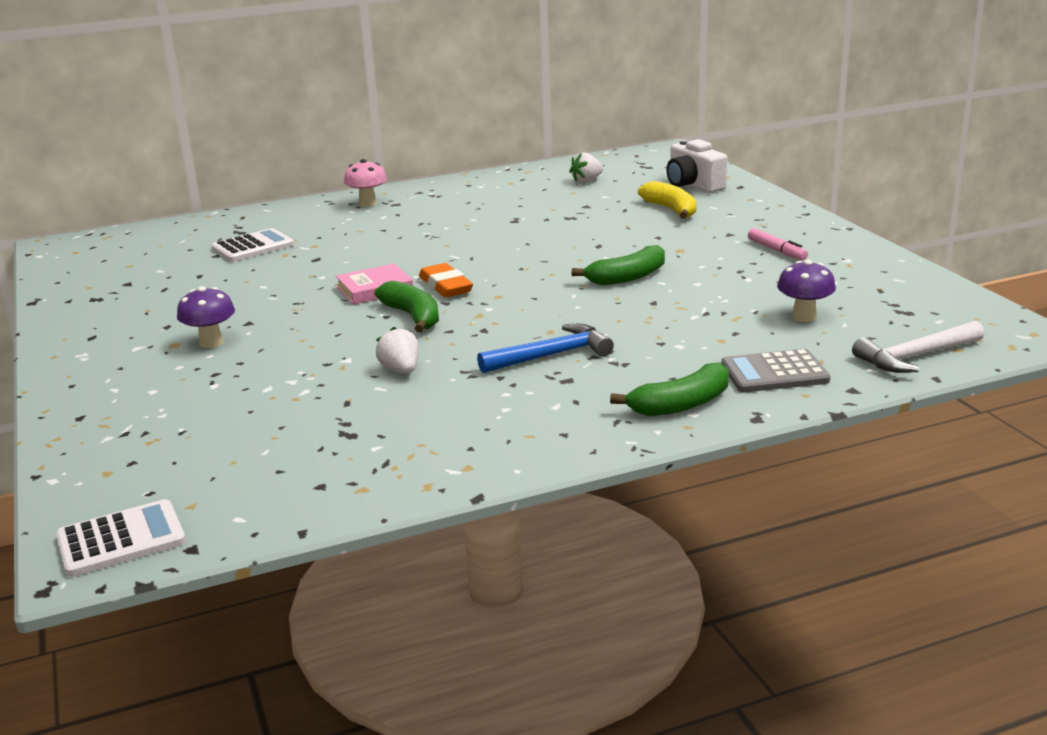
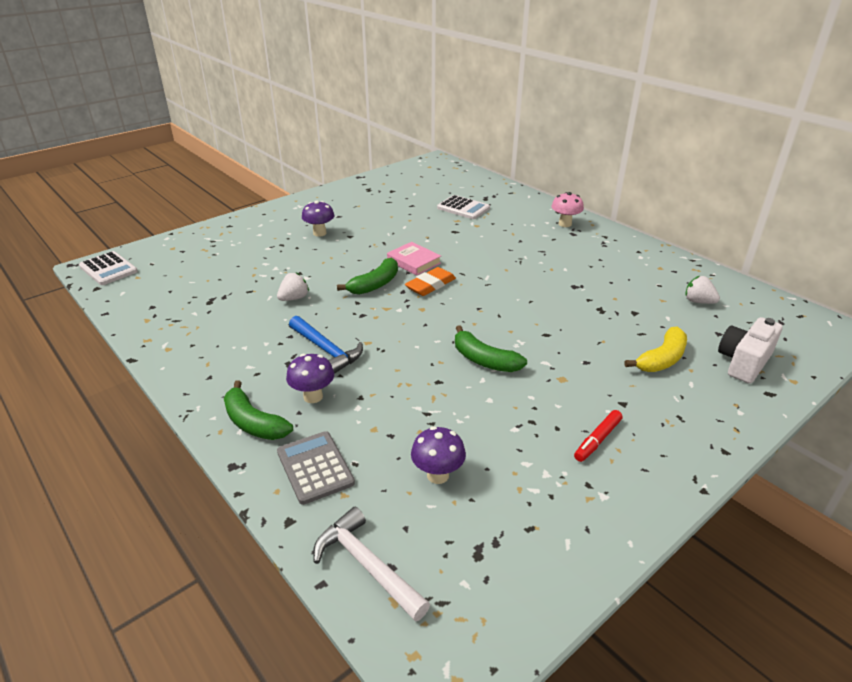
camera: 70 degrees right, 10 degrees up
pink marker [748,228,808,260] -> red marker [574,410,623,462]
none -> purple mushroom [286,354,334,403]

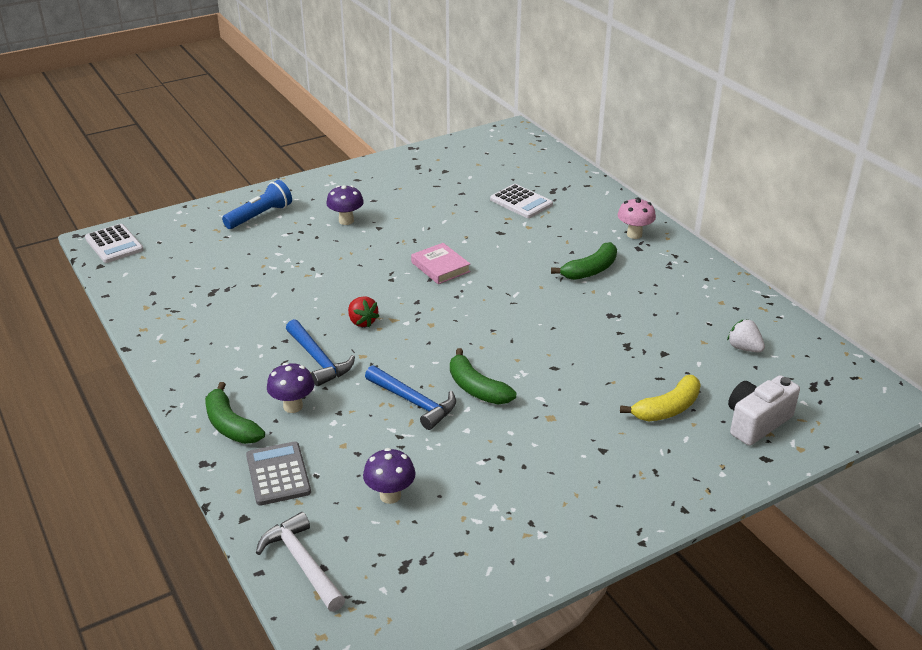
camera: 10 degrees right, 0 degrees up
white strawberry [277,272,309,301] -> none
green banana [337,258,398,295] -> green banana moved to [551,242,617,280]
orange eraser [405,267,456,296] -> none
red marker [574,410,623,462] -> none
none -> blue flashlight [222,180,292,229]
none -> red strawberry [348,296,379,327]
none -> blue hammer [365,365,456,430]

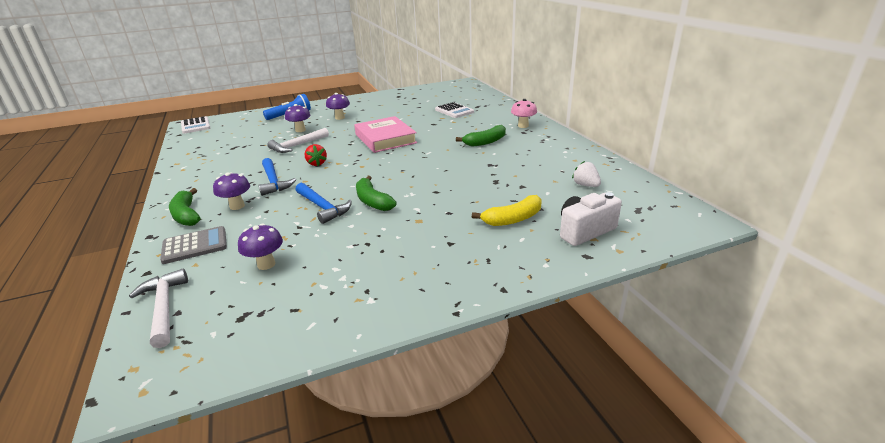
camera: 10 degrees right, 5 degrees down
grey calculator [246,442,311,506] -> grey calculator turned 75 degrees clockwise [160,226,227,264]
pink book [411,243,471,284] -> pink book [354,116,417,153], size x1.72
none -> white hammer [267,128,329,153]
none -> purple mushroom [285,104,311,132]

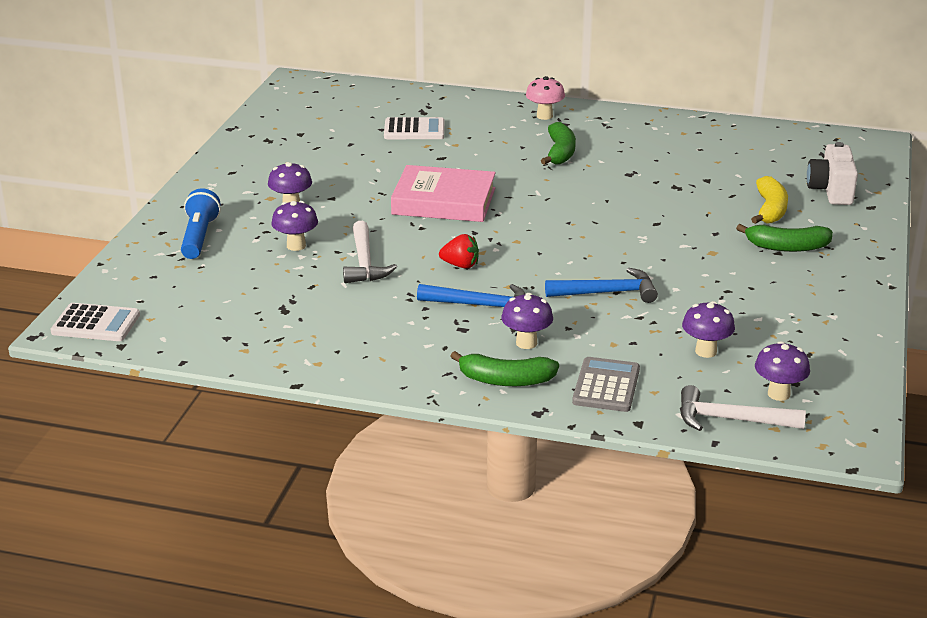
camera: 55 degrees left, 0 degrees up
green banana [356,176,397,211] -> green banana moved to [736,224,833,252]
white strawberry [572,161,601,187] -> none
none -> purple mushroom [755,341,810,401]

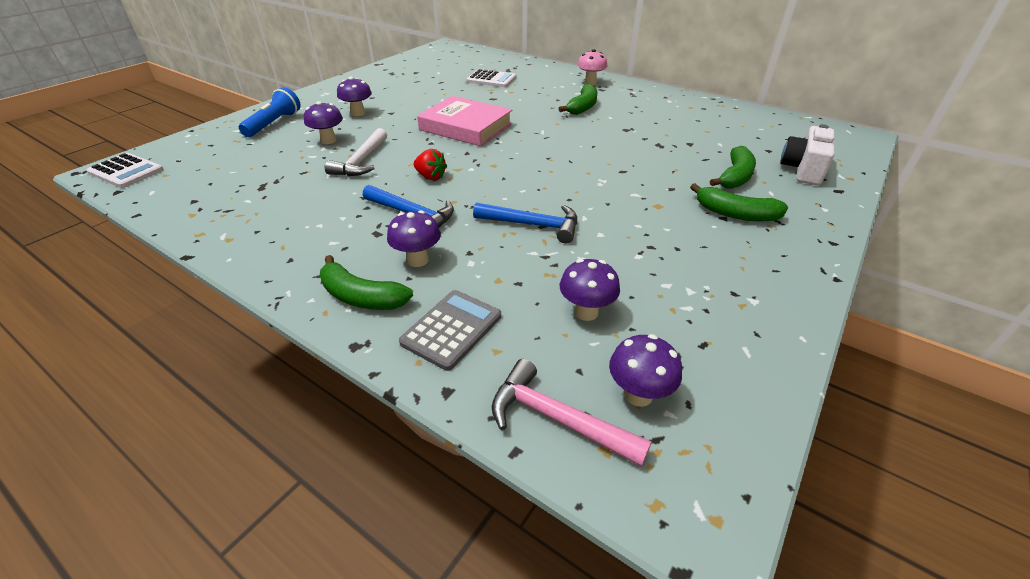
camera: 20 degrees right, 10 degrees up
white hammer [680,385,806,431] -> pink hammer [492,359,652,467]
yellow banana [751,176,788,224] -> green banana [710,146,756,189]

